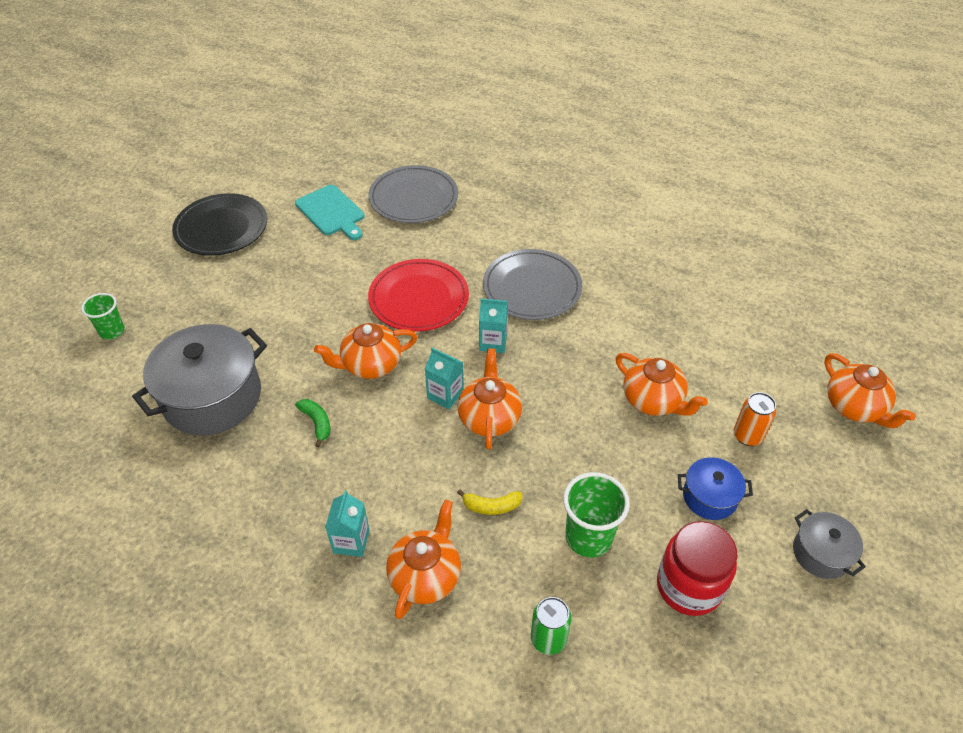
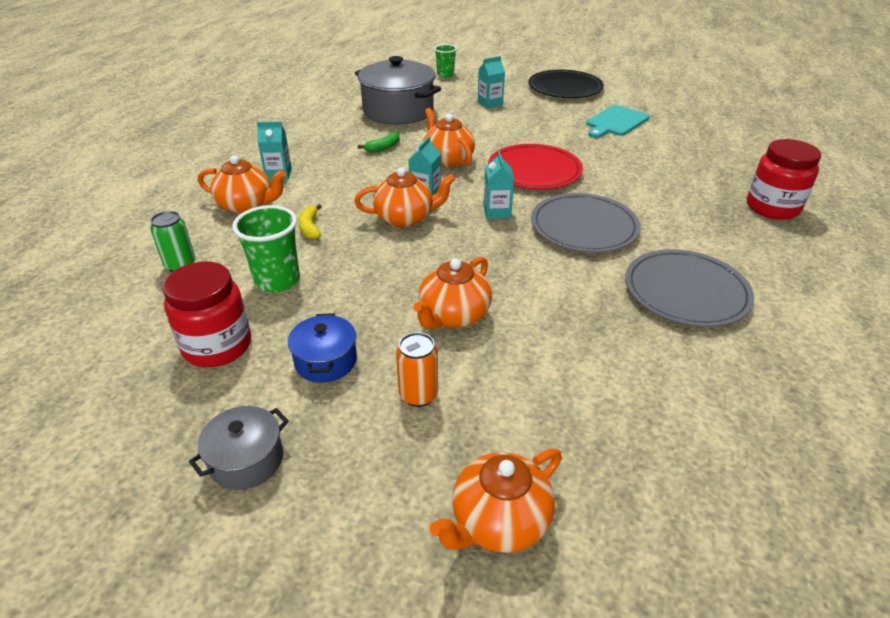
camera: 80 degrees right, 10 degrees down
grey plate [368,165,458,223] -> grey plate moved to [625,249,754,327]
none -> turquoise carton [478,56,505,108]
none -> red jar [747,139,821,220]

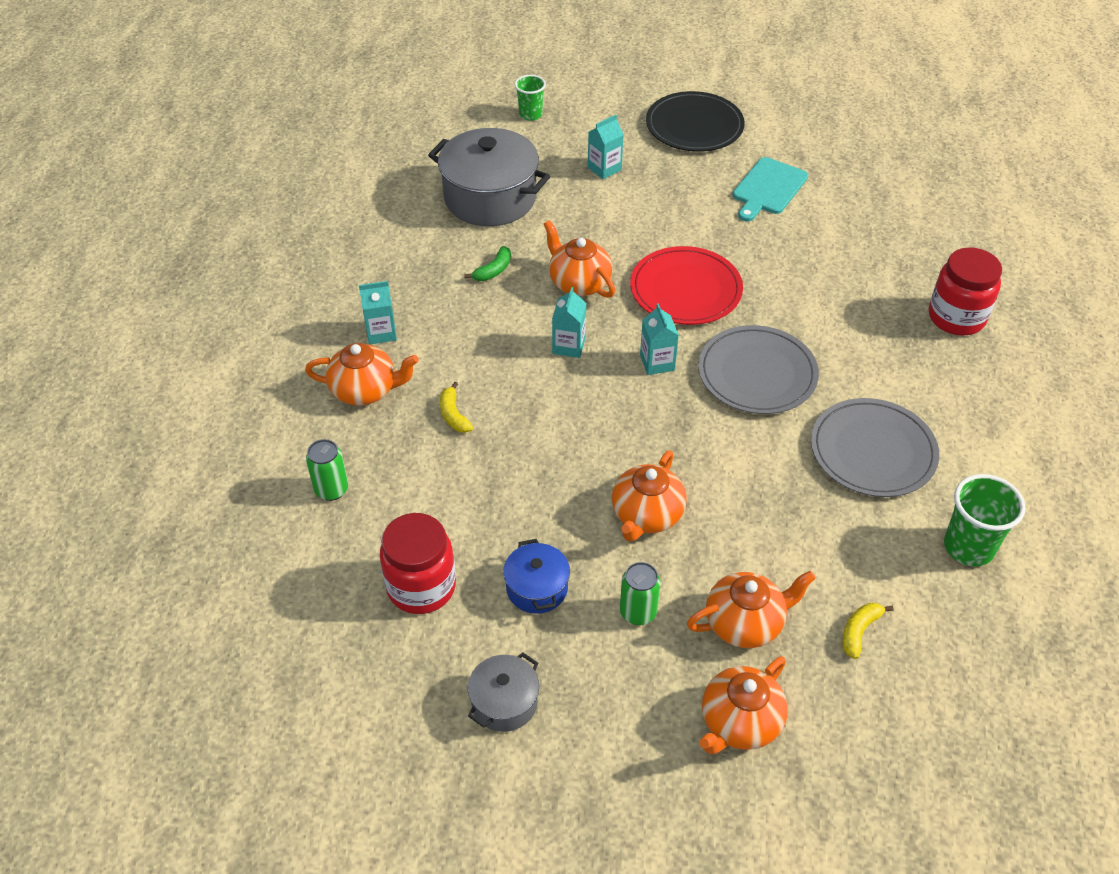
camera: 10 degrees left, 10 degrees up
green cup [232,205,300,293] -> green cup moved to [944,474,1026,566]
orange teapot [354,168,455,227] -> orange teapot moved to [687,571,816,648]
orange can [396,332,438,407] -> green can [620,562,661,625]
none -> yellow banana [842,603,894,659]

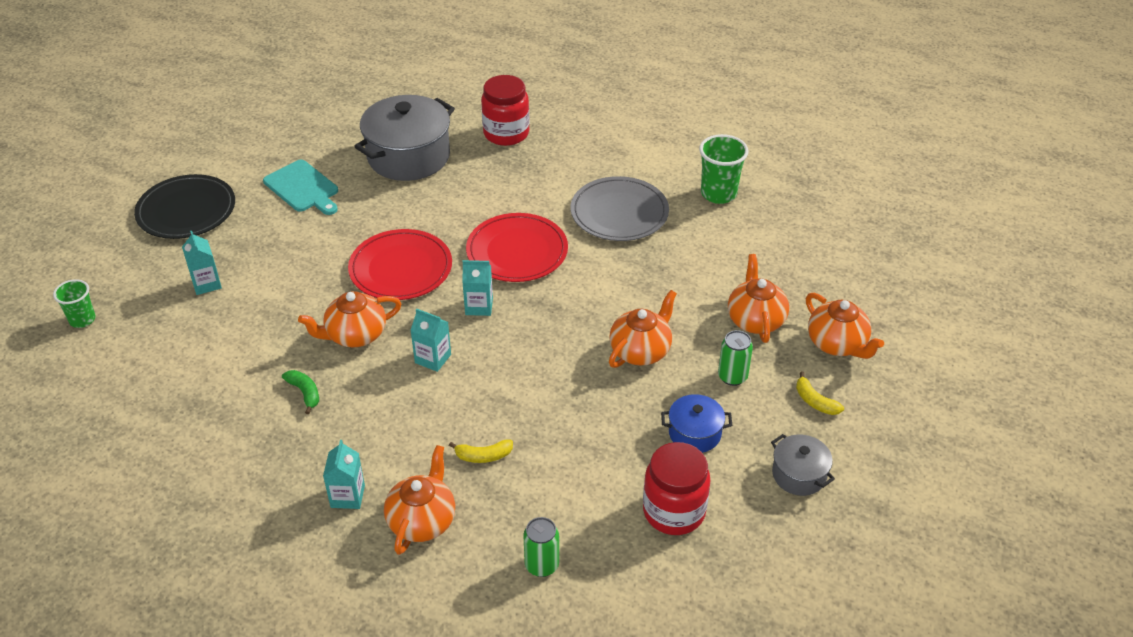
camera: 75 degrees left, 5 degrees down
grey pot [428,128,550,226] -> grey pot moved to [354,95,455,181]
orange teapot [612,450,686,542] -> orange teapot turned 90 degrees counterclockwise [609,290,677,368]
grey plate [698,325,819,414] -> red plate [466,213,568,282]
yellow banana [842,603,894,659] -> yellow banana moved to [796,372,844,415]

